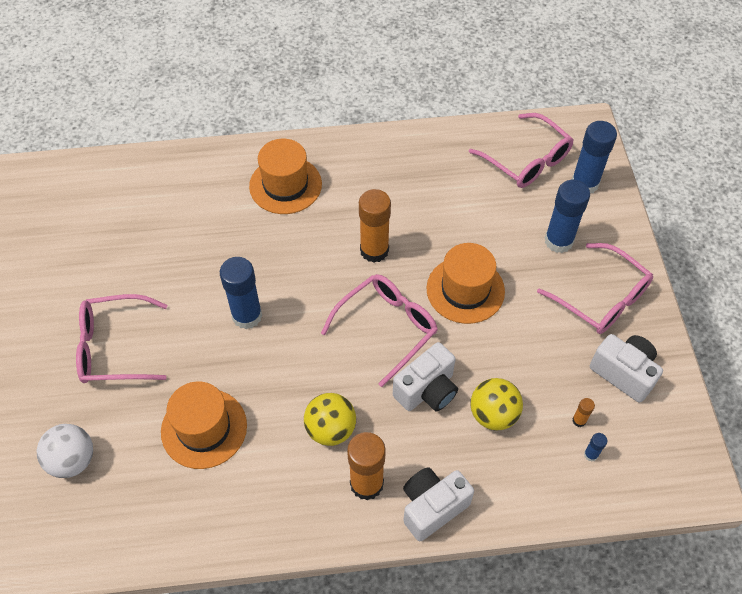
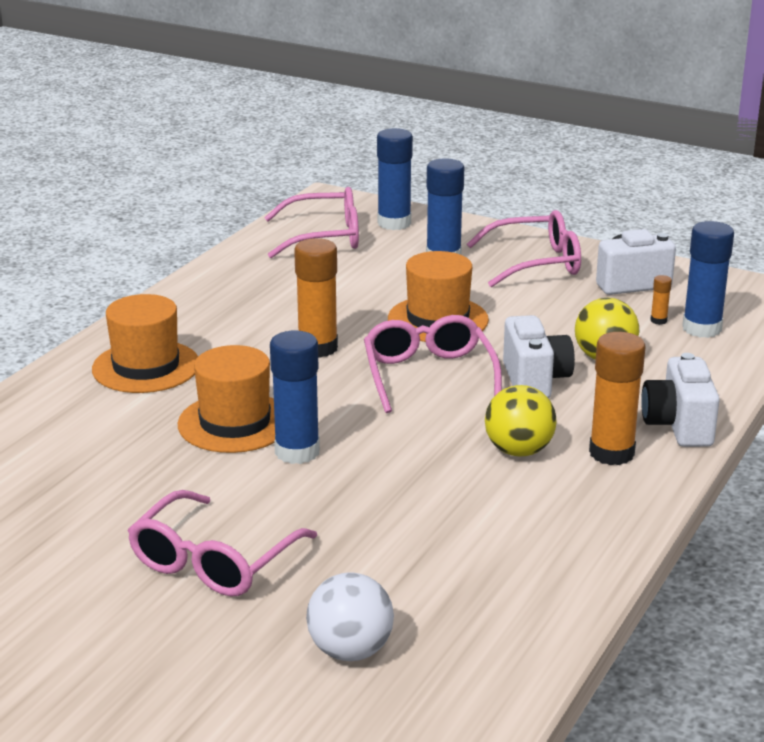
camera: 55 degrees left, 30 degrees down
orange hat [161,381,247,469] -> orange hat moved to [178,345,275,453]
blue glue stick [584,433,607,462] -> blue glue stick [682,221,734,338], size x2.30

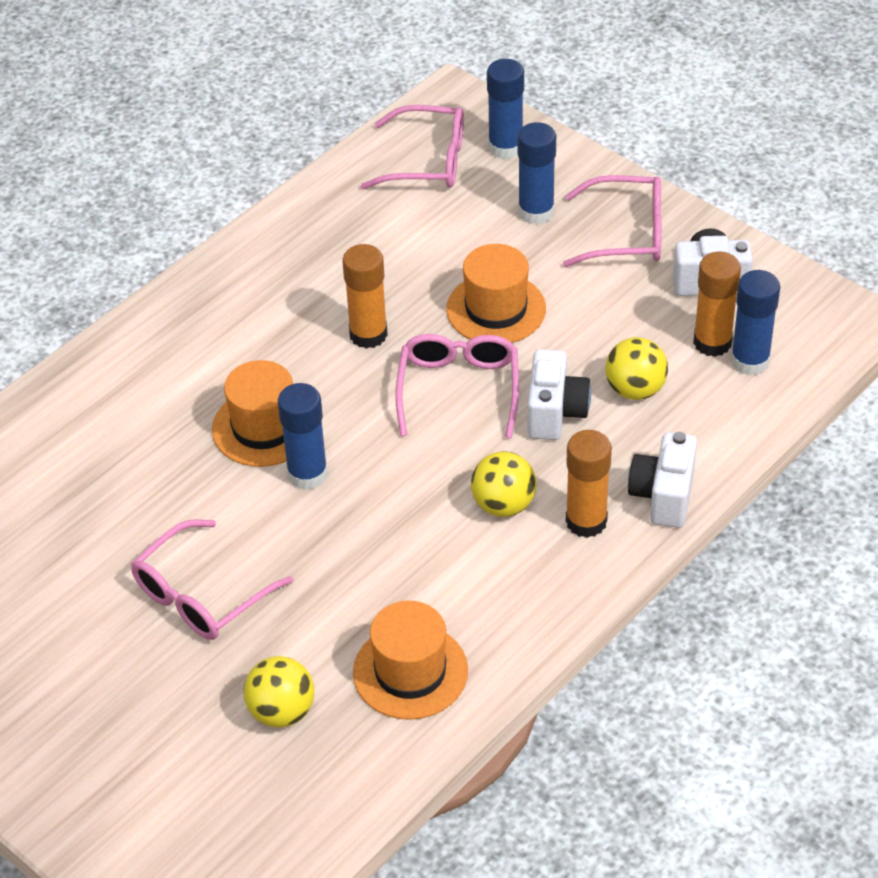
camera: 15 degrees right, 20 degrees up
orange hat [92,294,198,393] -> orange hat moved to [353,601,468,720]
white ball [306,572,394,661] -> yellow ball [244,656,314,728]
orange glue stick [650,275,672,325] -> orange glue stick [693,251,741,357], size x2.30

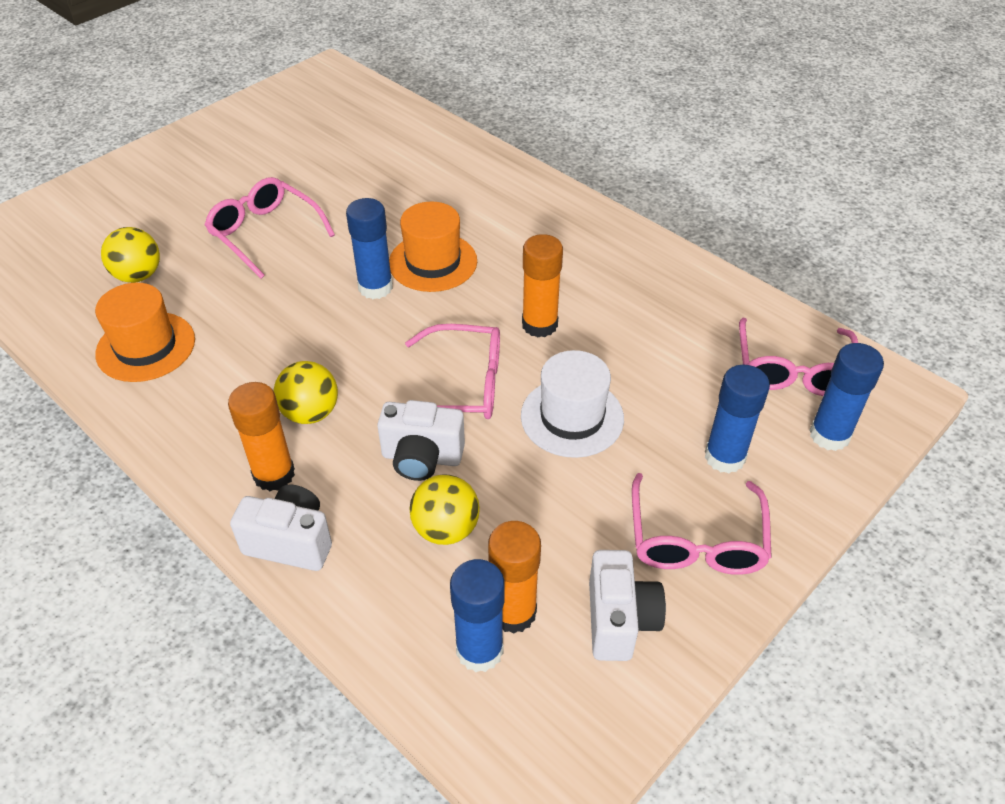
camera: 90 degrees right, 0 degrees up
orange hat [446,244,546,343] -> white hat [521,350,624,458]

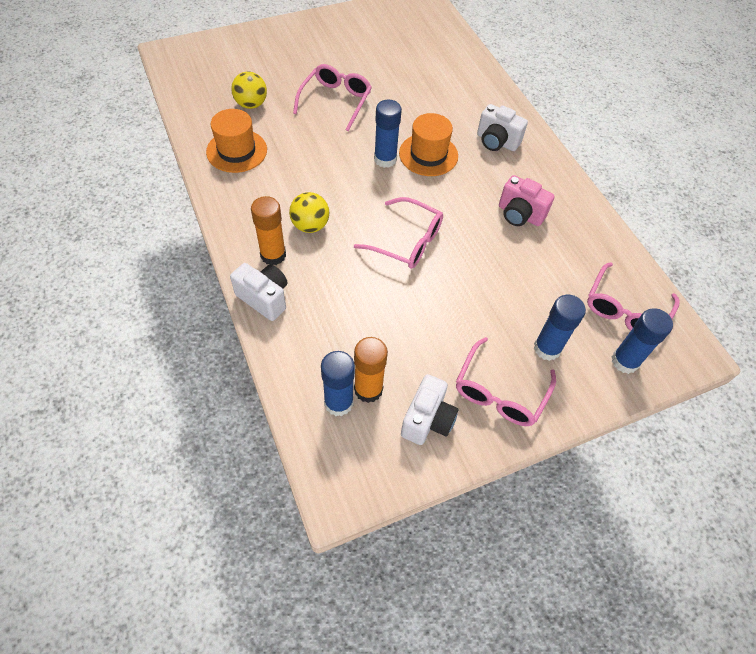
camera: 20 degrees right, 10 degrees up
pink glasses [205,177,335,279] -> pink glasses turned 45 degrees clockwise [293,64,372,131]
white camera [377,400,465,481] -> white camera moved to [477,104,528,151]
yellow ball [410,474,480,545] -> none
white hat [521,350,624,458] -> none
orange glue stick [522,234,563,337] -> none
none -> pink camera [499,175,555,226]

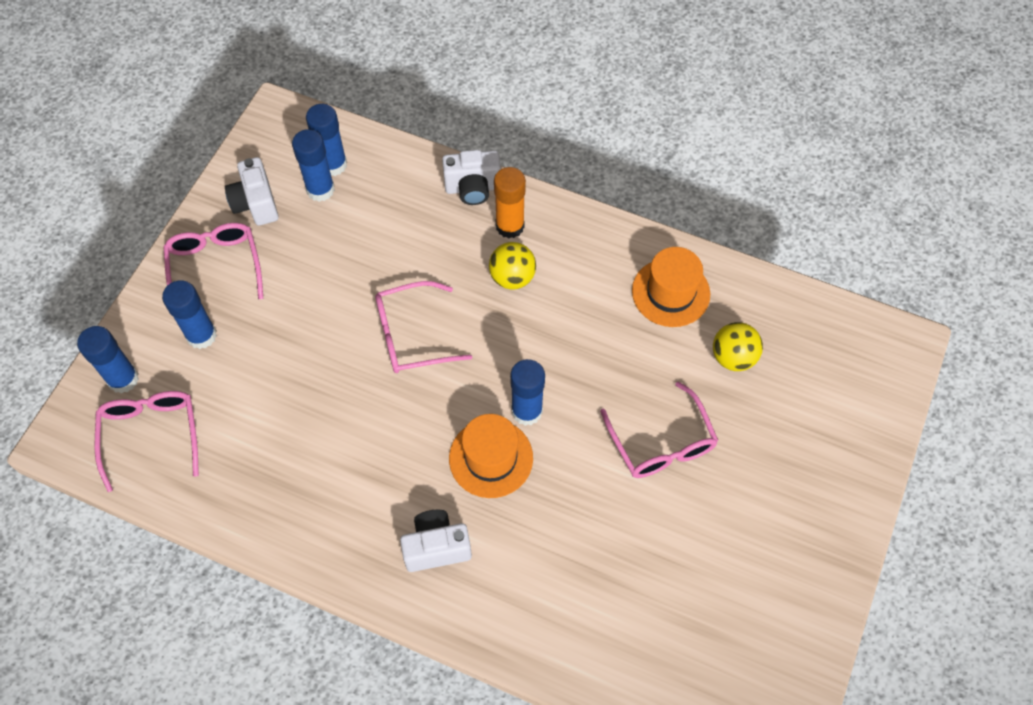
camera: 140 degrees right, 5 degrees up
orange glue stick [354,337,388,403] -> blue glue stick [292,129,335,202]
pink camera [499,175,555,226] -> none

